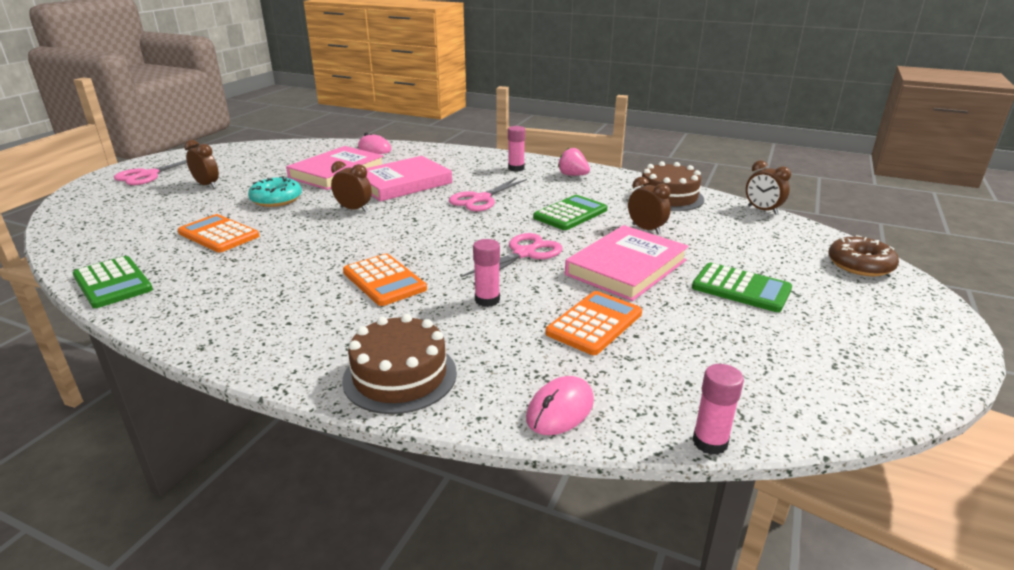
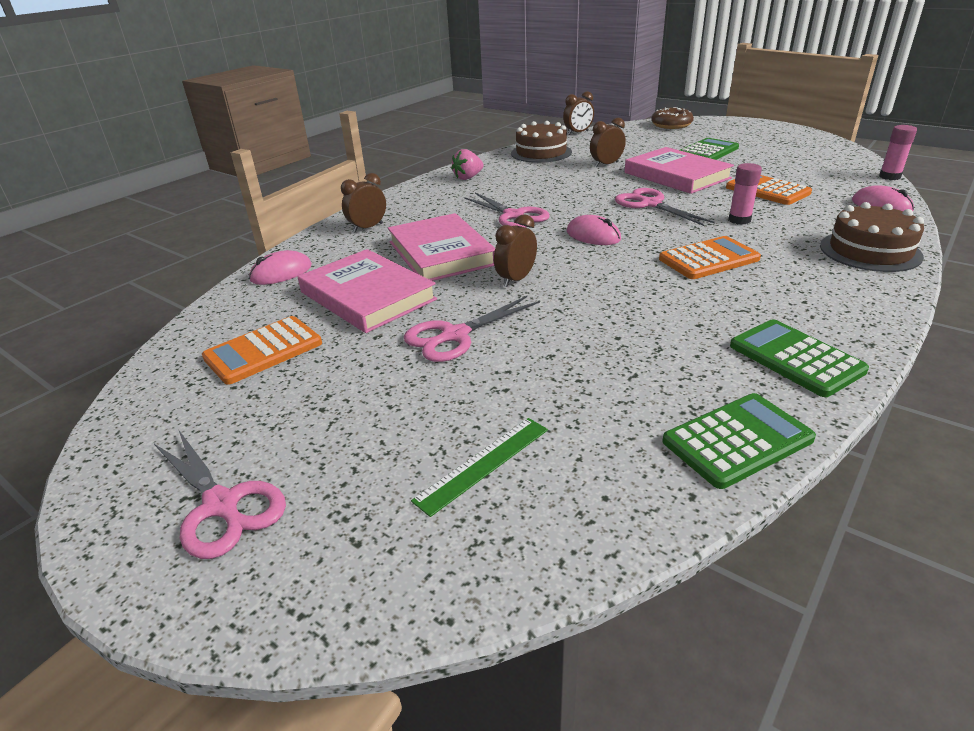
camera: 75 degrees left, 5 degrees up
orange calculator [178,214,259,252] -> orange calculator moved to [202,316,322,385]
brown clock [184,140,219,188] -> brown clock moved to [341,173,386,233]
turquoise donut [248,176,302,207] -> pink scissors [404,296,540,362]
pink glue stick [508,126,525,172] -> none
green calculator [533,195,608,230] -> green calculator moved to [730,319,869,397]
none -> green ruler [411,418,548,517]
none -> pink mouse [567,215,621,245]

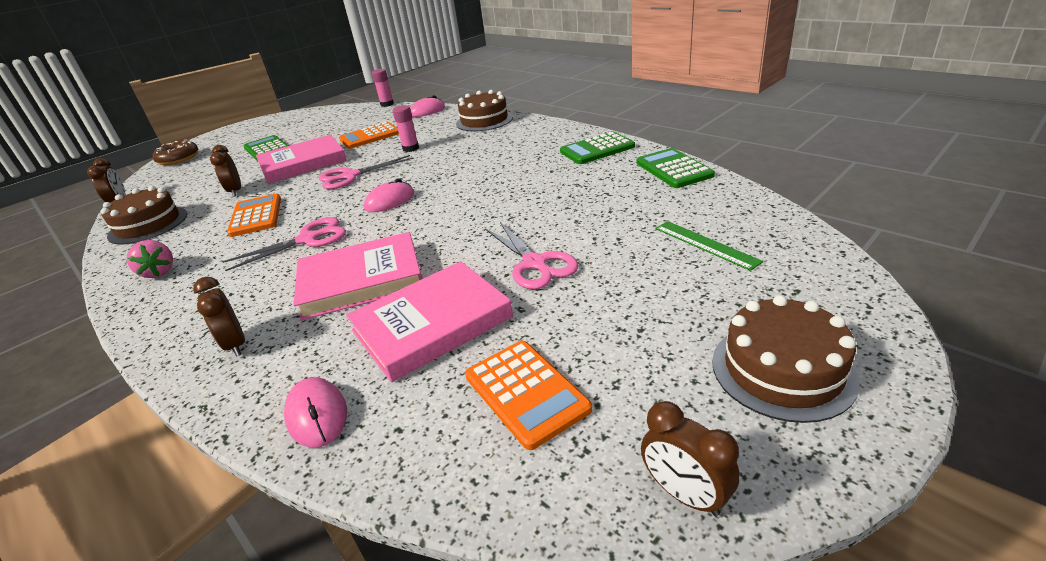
camera: 80 degrees left, 0 degrees up
pink scissors [154,429,286,559] -> brown cake [712,295,860,423]
brown clock [494,214,537,287] -> brown clock moved to [641,401,740,516]
orange calculator [659,236,761,279] -> orange calculator moved to [227,194,281,237]

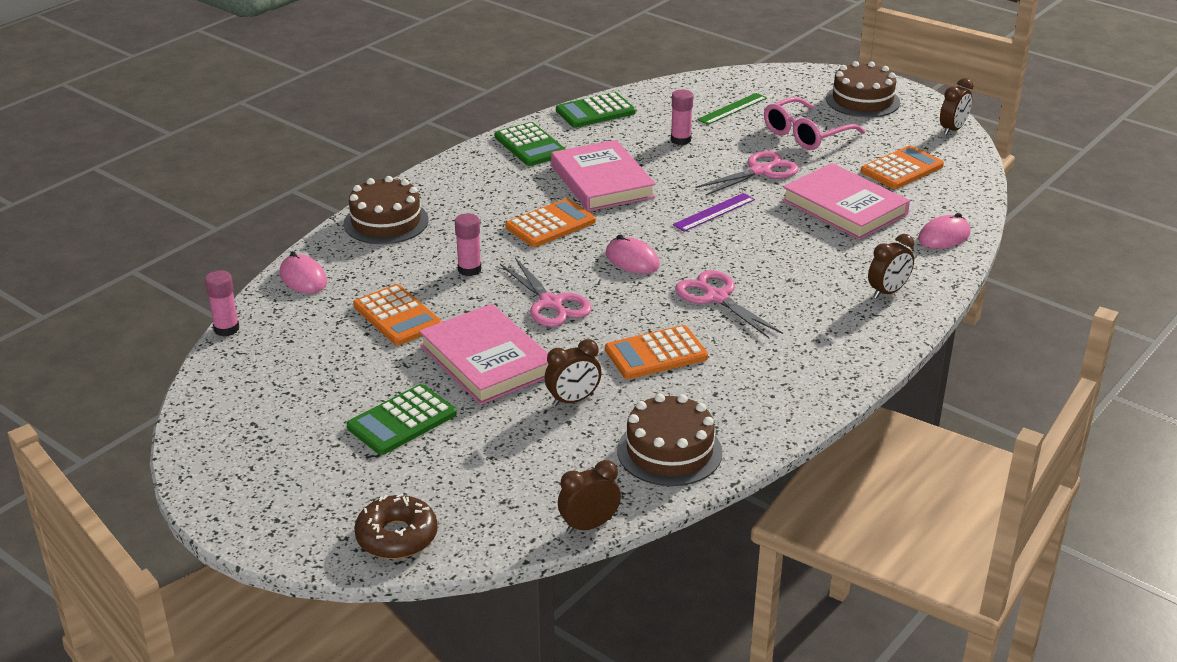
camera: 100 degrees left, 0 degrees up
pink strawberry [127,240,173,278] -> none
pink book [293,232,422,320] -> pink book moved to [551,140,656,211]
none -> orange calculator [505,198,596,247]
none -> pink glue stick [671,90,693,145]
none -> purple ruler [673,193,755,232]
none -> pink glasses [764,97,865,150]

